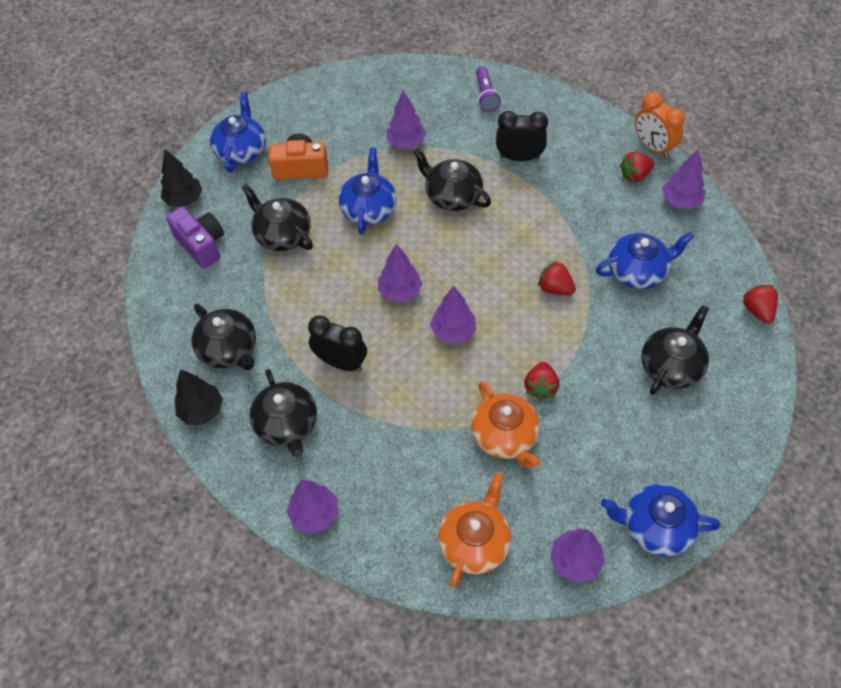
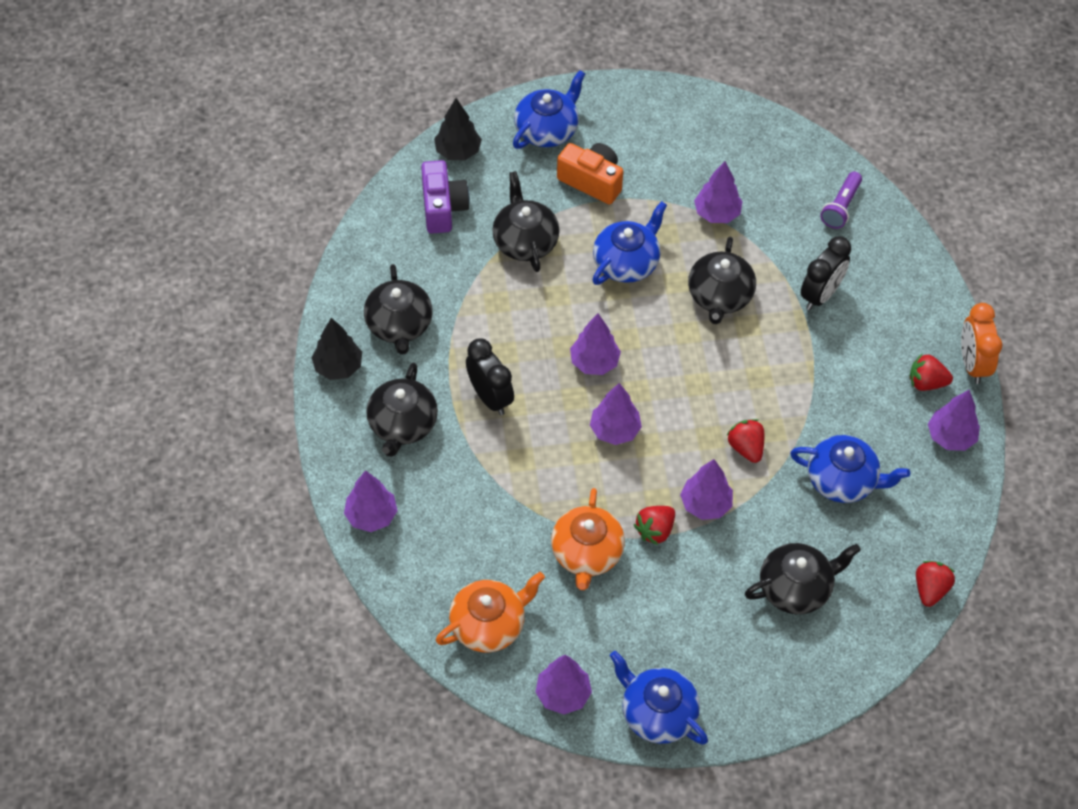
camera: 30 degrees right, 0 degrees up
black teapot [412,148,491,211] -> black teapot turned 150 degrees counterclockwise [688,237,756,324]
black clock [496,111,548,161] -> black clock turned 90 degrees clockwise [801,236,851,310]
none -> purple tree [680,459,733,520]

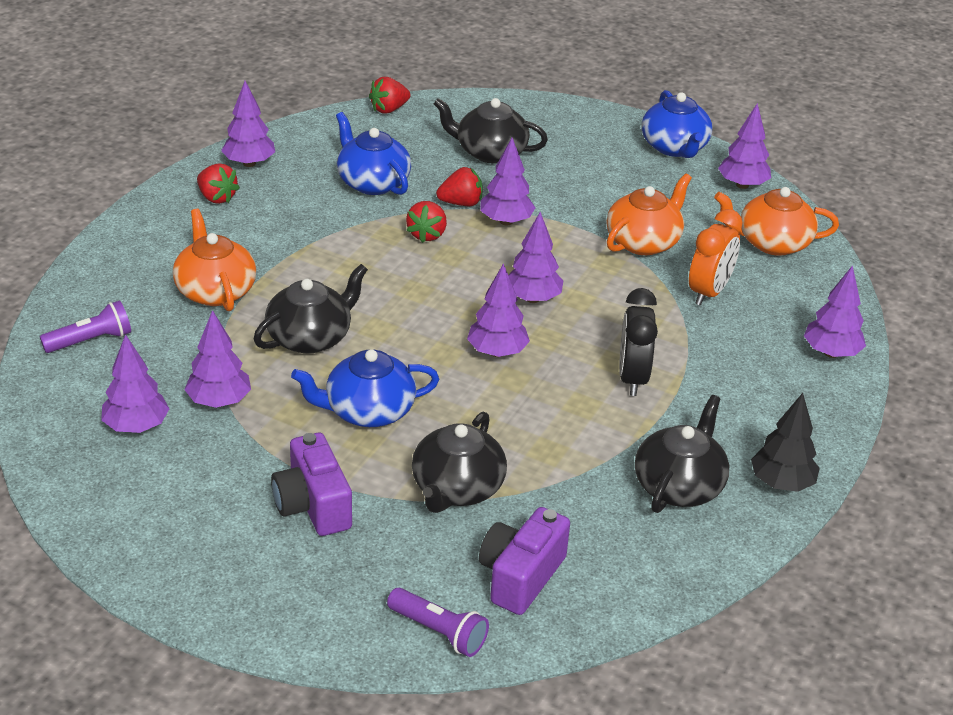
camera: 145 degrees left, 20 degrees down
black teapot [366,362,438,457] -> none
black tree [434,98,482,160] -> purple flashlight [387,588,489,657]
blue teapot [513,70,585,149] -> none
orange camera [557,143,623,205] -> purple camera [271,433,352,536]
red strawberry [634,506,675,545] -> red strawberry moved to [436,167,482,206]
black clock [801,236,851,310] -> orange teapot [173,209,256,311]
orange clock [961,303,1002,384] -> orange clock moved to [689,209,743,306]
none -> purple tree [101,334,170,433]

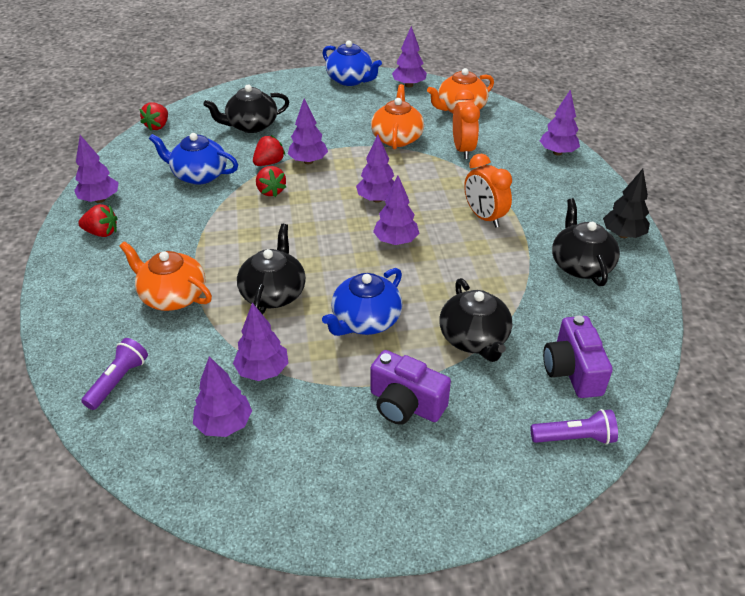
camera: 35 degrees left, 5 degrees up
black clock [619,288,658,396] -> orange clock [464,154,512,228]

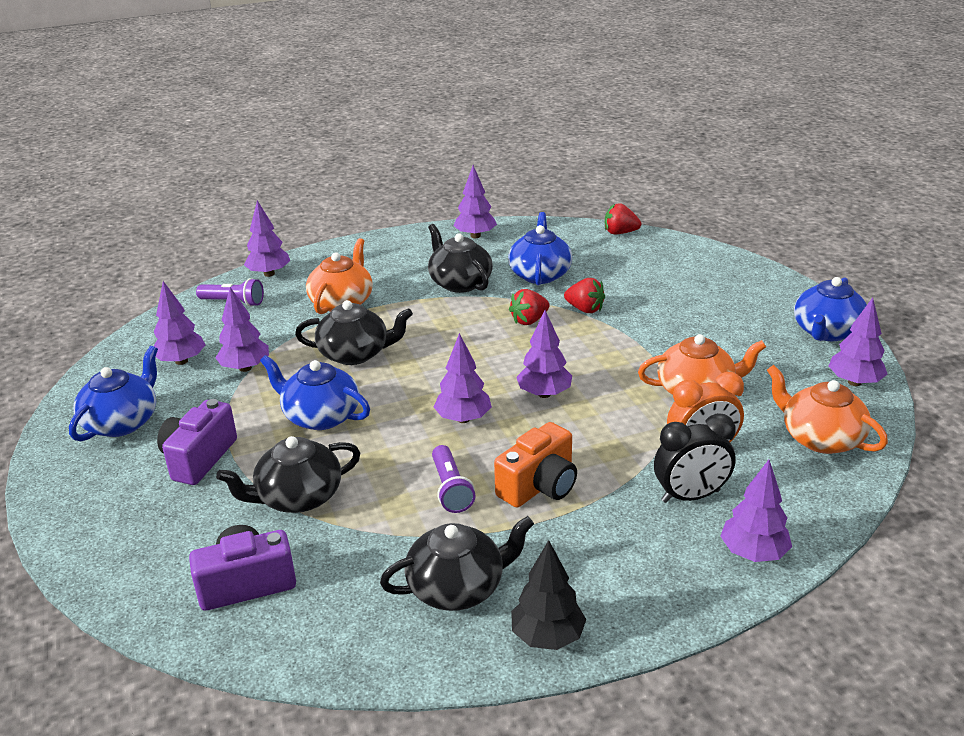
camera: 80 degrees right, 10 degrees down
red strawberry [78,204,117,237] -> none
black teapot [203,85,289,133] -> black teapot moved to [428,224,493,293]
purple tree [288,98,328,164] -> purple tree moved to [244,200,290,277]
orange clock [464,154,512,228] -> orange camera [494,422,577,508]
purple flashlight [530,409,618,445] -> purple flashlight moved to [432,445,476,513]
none -> blue teapot [69,346,158,441]
none -> black clock [654,413,736,503]

